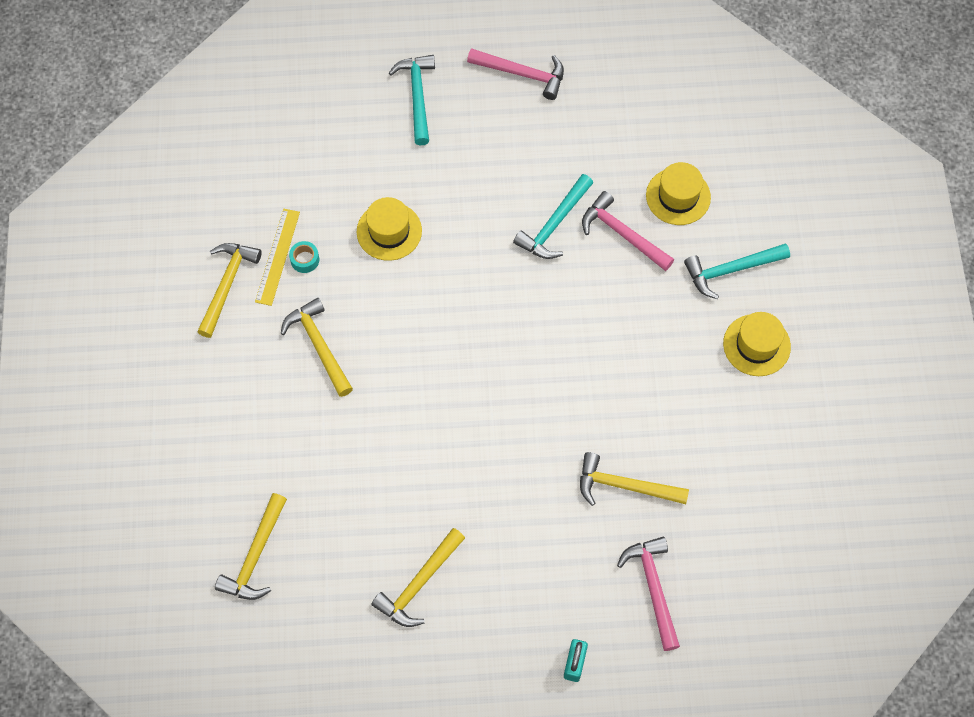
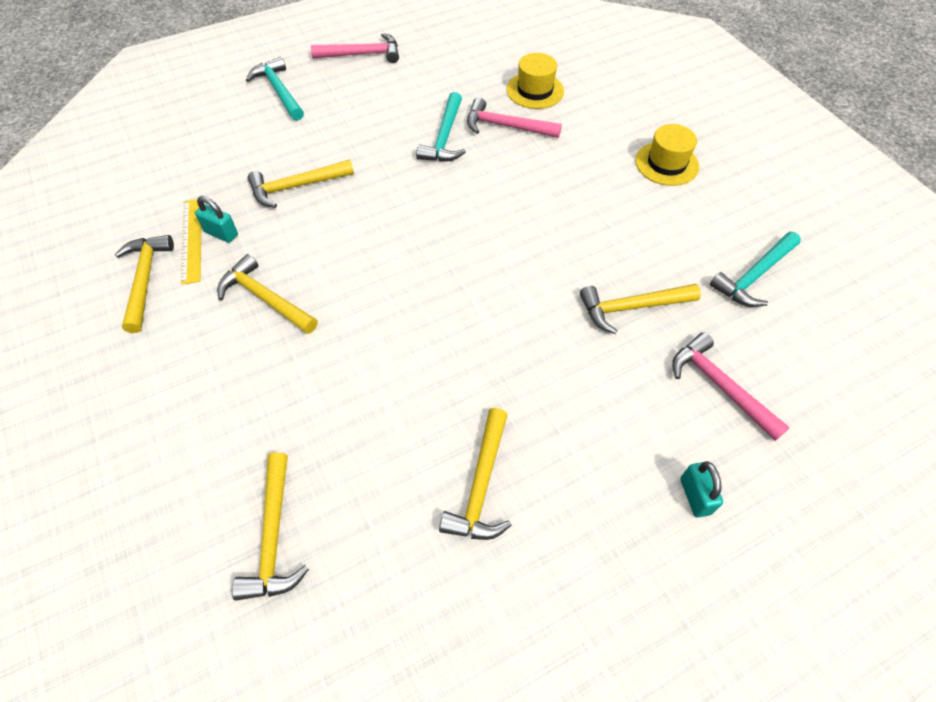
camera: 25 degrees left, 10 degrees down
turquoise tape [289,241,319,273] -> turquoise padlock [195,196,238,243]
yellow hat [357,197,422,261] -> yellow hammer [248,160,354,208]
turquoise hammer [684,243,790,299] -> turquoise hammer moved to [710,232,801,307]

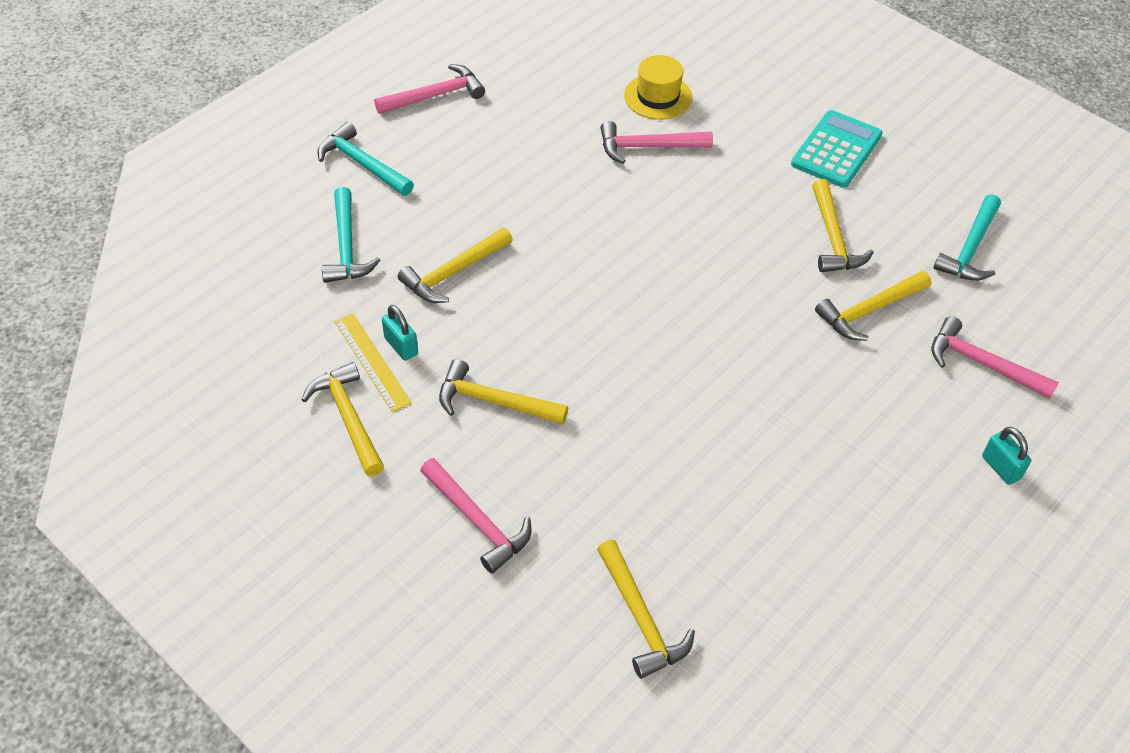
camera: 20 degrees left, 5 degrees down
turquoise padlock [195,196,238,243] -> turquoise padlock turned 45 degrees clockwise [382,305,418,361]
turquoise hammer [416,92,466,162] -> turquoise hammer moved to [322,187,381,283]
yellow hammer [439,408,511,540] -> yellow hammer moved to [812,179,874,272]
yellow hat [635,124,699,186] -> turquoise calculator [791,110,883,188]
none -> pink hammer [420,458,532,574]

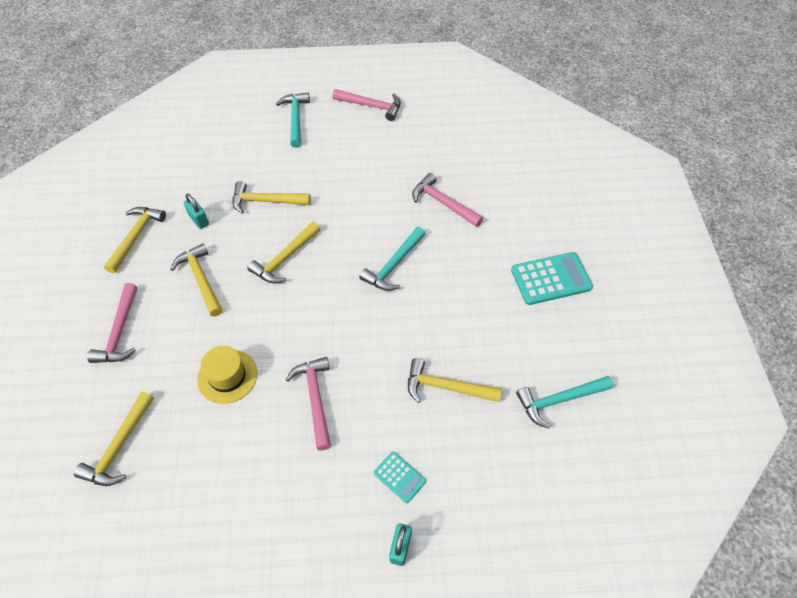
camera: 45 degrees right, 5 degrees up
turquoise hammer [322,187,381,283] -> turquoise hammer moved to [359,227,425,291]
yellow ruler [334,313,412,412] -> none
turquoise padlock [382,305,418,361] -> turquoise padlock turned 45 degrees counterclockwise [184,193,209,229]
yellow hat [624,55,693,120] -> yellow hat moved to [197,346,257,404]
yellow hammer [812,179,874,272] -> yellow hammer moved to [247,222,320,283]
pink hammer [932,316,1059,399] -> pink hammer moved to [286,357,331,450]
none -> turquoise calculator [374,452,426,503]

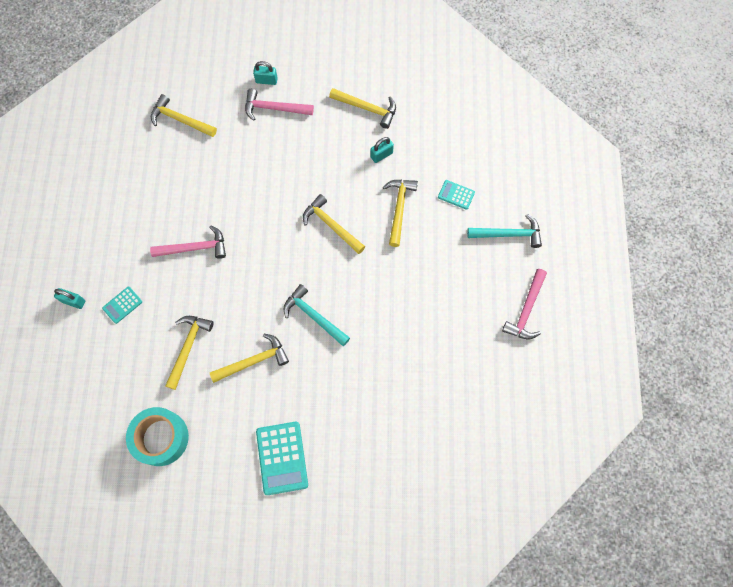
camera: 95 degrees right, 15 degrees up
yellow hammer [170,243,223,317] -> yellow hammer moved to [210,334,289,383]
yellow hat [197,346,257,404] -> none
pink hammer [412,173,483,227] -> none
turquoise hammer [516,376,613,429] -> turquoise tape [126,407,189,466]
none -> turquoise padlock [253,61,278,85]
none -> turquoise calculator [438,180,475,210]

